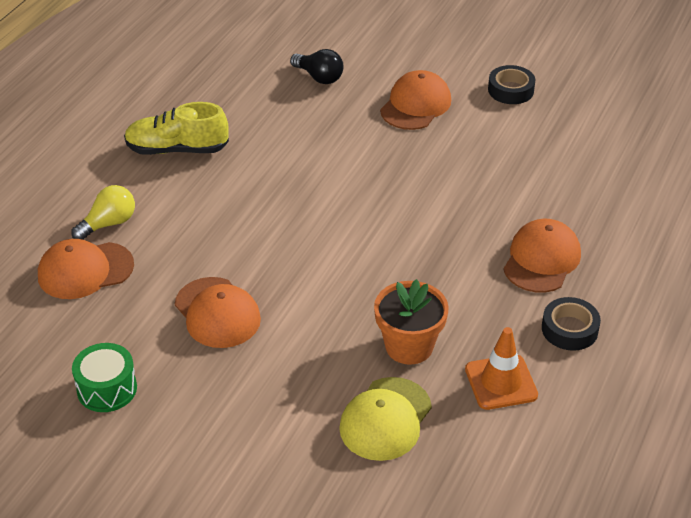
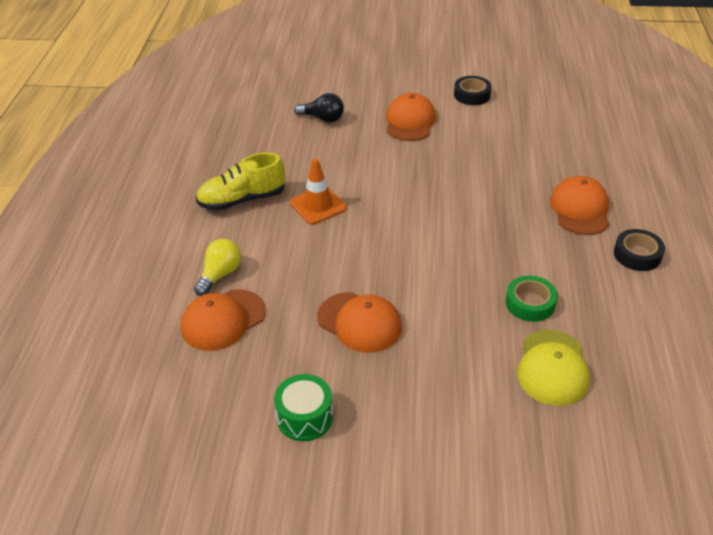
camera: 20 degrees left, 0 degrees up
orange flower pot [374,279,449,365] -> green tape [506,276,558,322]
orange traffic cone [465,327,538,410] -> orange traffic cone moved to [290,159,347,225]

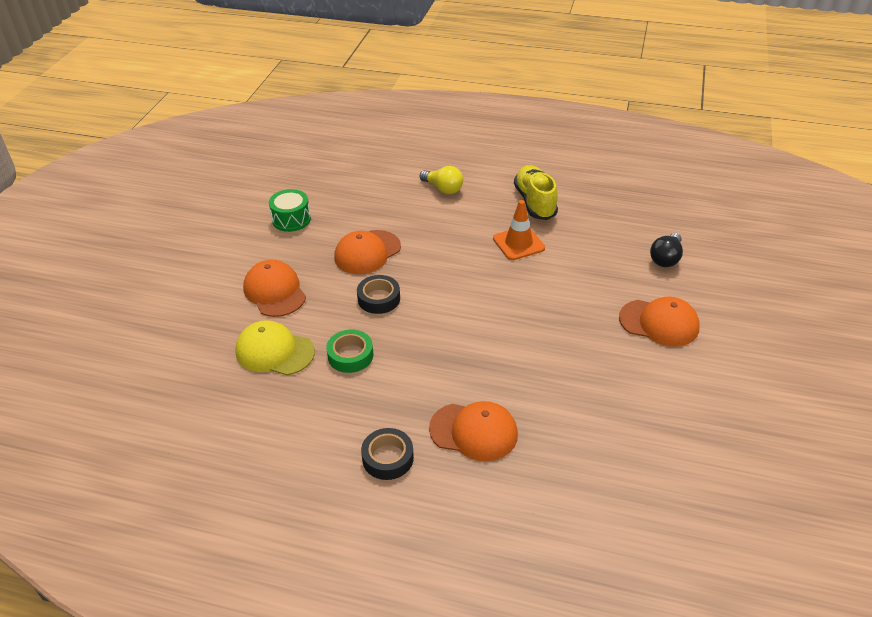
camera: 100 degrees right, 0 degrees up
orange cap [181,289,266,351] -> orange cap moved to [243,260,306,317]
black tape [454,76,492,105] -> black tape moved to [357,275,400,314]

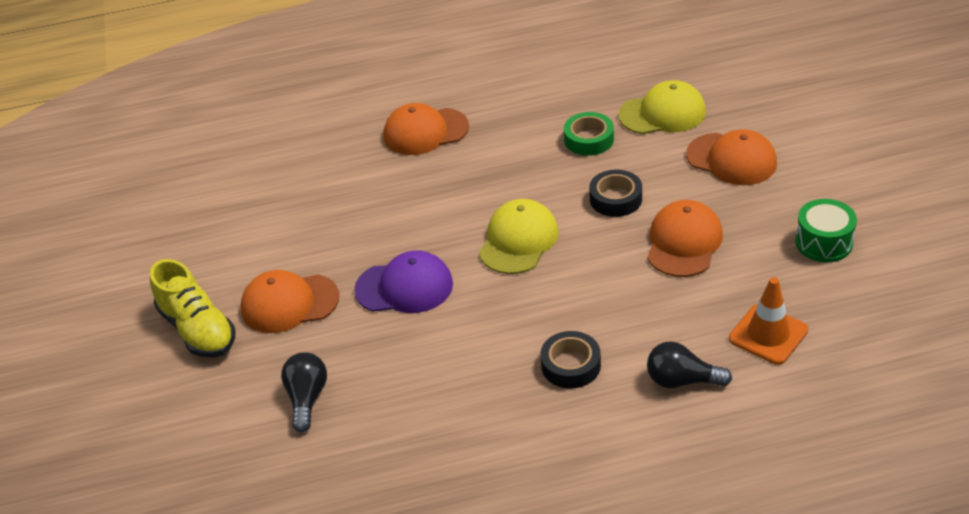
camera: 155 degrees right, 0 degrees up
black tape [361,428,414,480] -> black tape moved to [540,331,601,389]
yellow light bulb [420,166,463,194] -> black light bulb [647,341,732,388]
orange traffic cone [493,200,545,260] -> orange traffic cone moved to [729,277,808,365]
yellow shoe [514,165,558,220] -> yellow shoe moved to [150,259,236,358]
none -> purple cap [354,250,453,313]
none -> yellow cap [479,199,558,274]

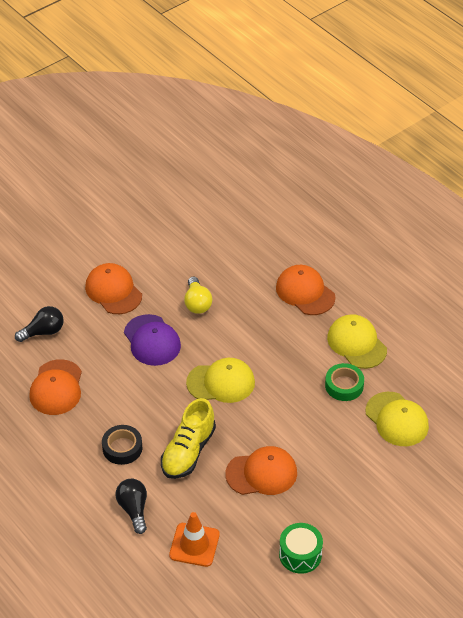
camera: 60 degrees right, 5 degrees up
yellow shoe [150,259,236,358] -> yellow shoe moved to [161,398,216,479]
black tape [589,170,642,217] -> none
orange cap [686,129,777,185] -> orange cap moved to [29,359,82,415]
none -> yellow light bulb [184,277,212,314]
none -> yellow cap [327,314,387,369]

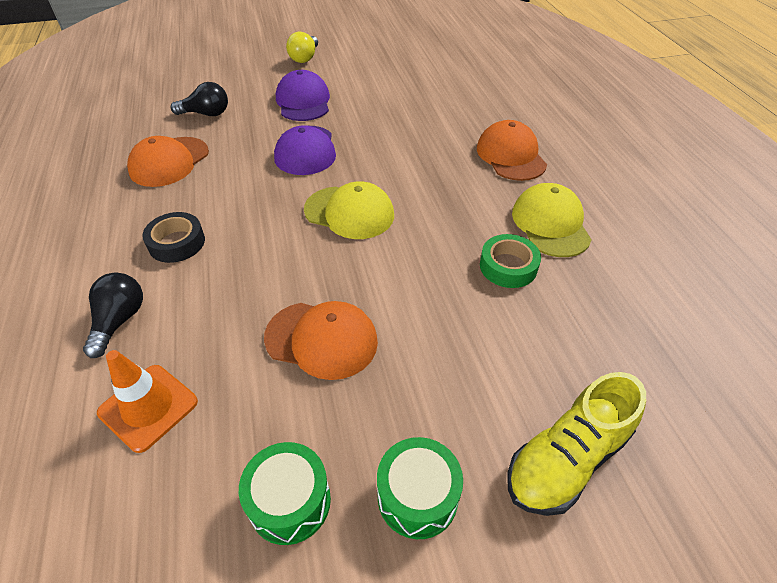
camera: 25 degrees right, 0 degrees up
orange cap [85,263,142,314] -> purple cap [276,70,330,121]
yellow shoe [161,398,216,479] -> yellow shoe moved to [507,372,646,516]
yellow light bulb [184,277,212,314] -> yellow light bulb moved to [286,32,318,63]
yellow cap [365,392,429,446] -> none
none -> green drum [377,437,463,539]

